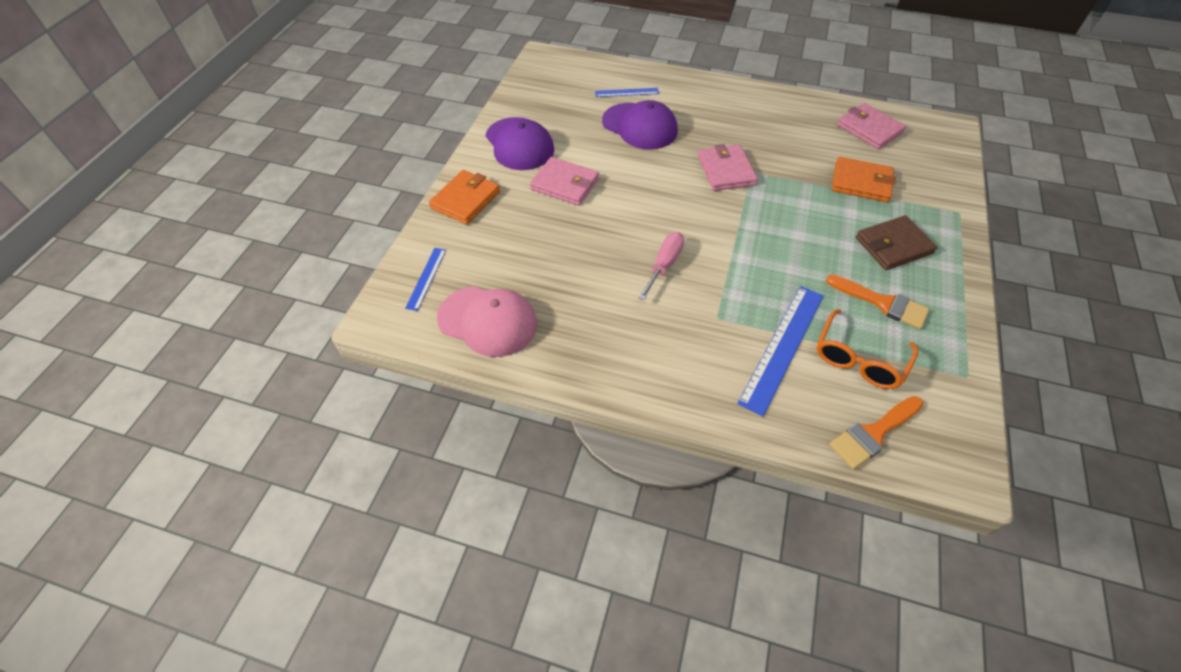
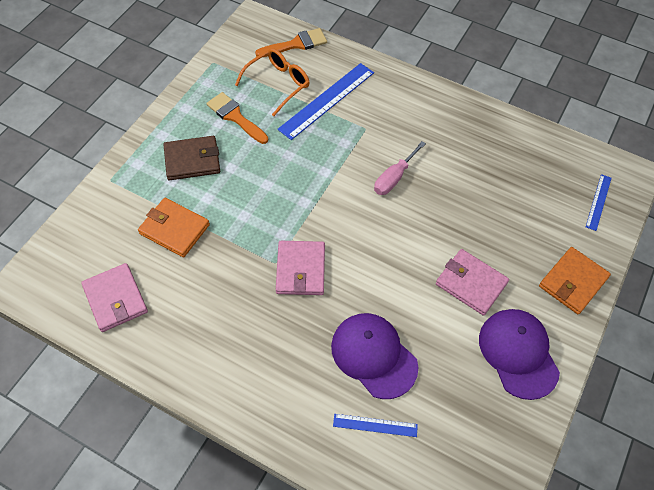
camera: 170 degrees left, 5 degrees up
pink cap [437,286,537,357] -> none

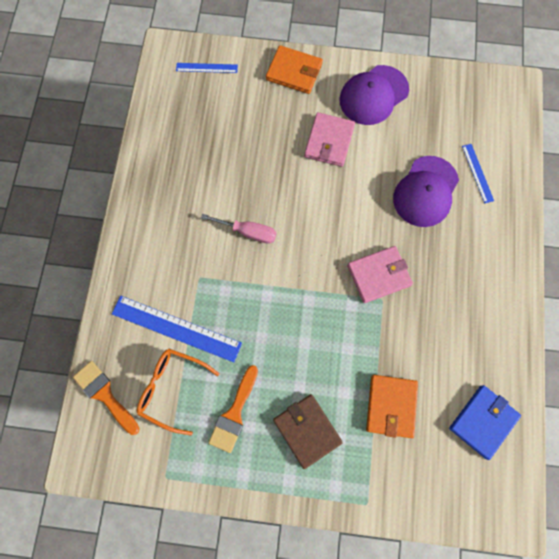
camera: 110 degrees left, 15 degrees up
pink wallet [81,263,148,332] -> blue wallet [449,385,521,460]

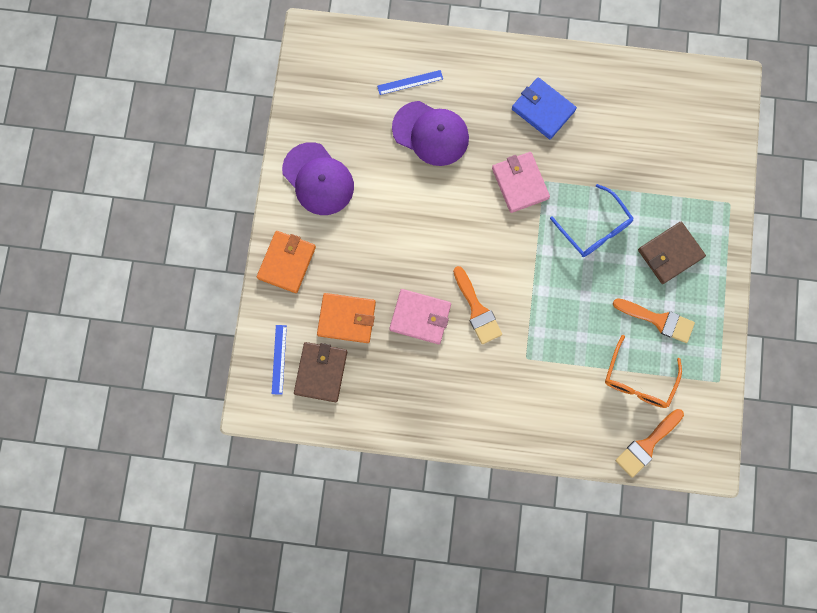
camera: 90 degrees left, 5 degrees up
blue ruler [112,296,242,362] -> none
pink screwdriver [201,214,276,244] -> orange brush [453,266,502,344]
pink wallet [304,112,355,167] -> pink wallet moved to [389,289,451,344]
orange wallet [366,375,418,438] -> orange wallet moved to [317,293,376,343]
blue wallet [449,385,521,460] -> blue wallet moved to [512,77,577,139]
none -> brown wallet [294,342,347,402]
none -> blue glasses [550,184,634,257]

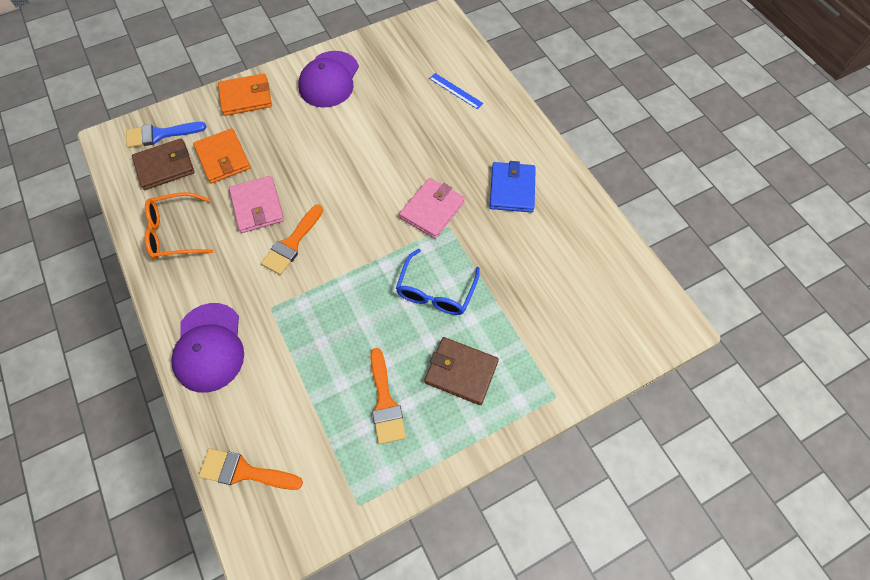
camera: 55 degrees right, 15 degrees down
blue ruler [272,325,287,395] -> blue brush [126,122,207,148]
purple cap [392,101,469,166] -> purple cap moved to [172,303,244,393]
orange glasses [605,335,682,408] -> orange glasses moved to [145,192,213,259]

